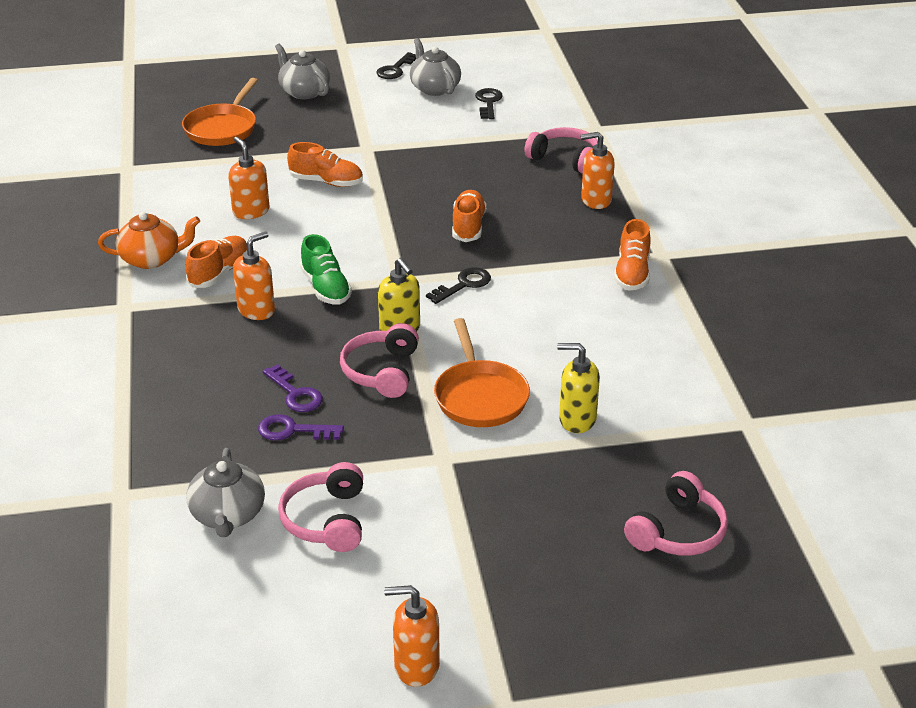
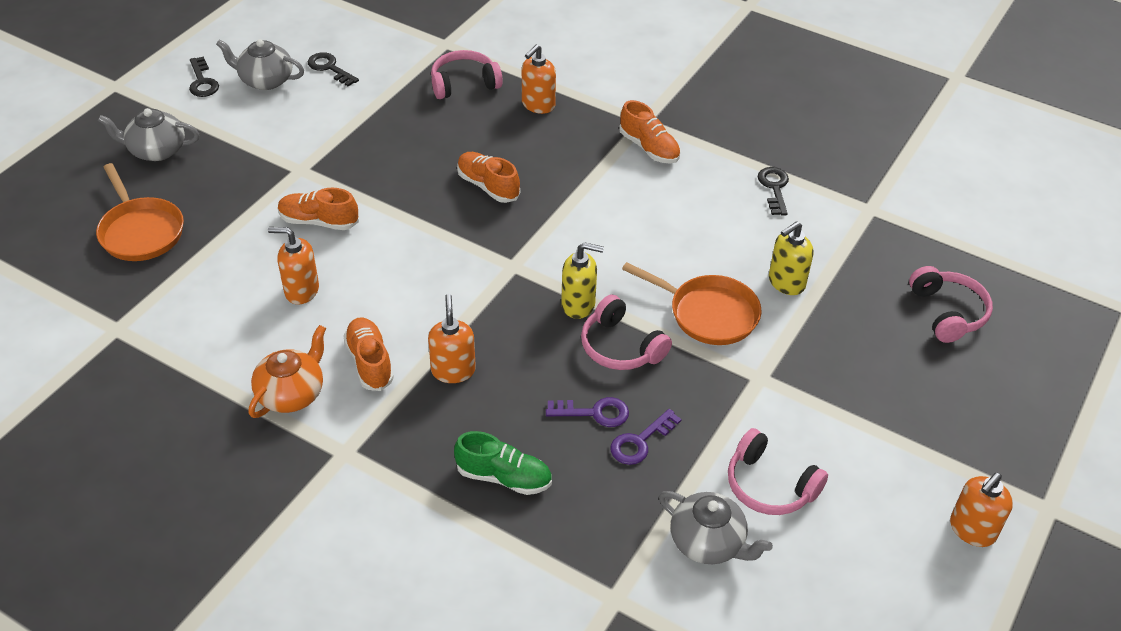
camera: 50 degrees left, 10 degrees up
orange shoe [287,142,363,187] -> orange shoe turned 135 degrees counterclockwise [278,188,359,230]
green shoe [300,234,352,304] -> green shoe moved to [454,431,552,495]
black key [426,267,491,304] -> black key moved to [758,167,789,216]

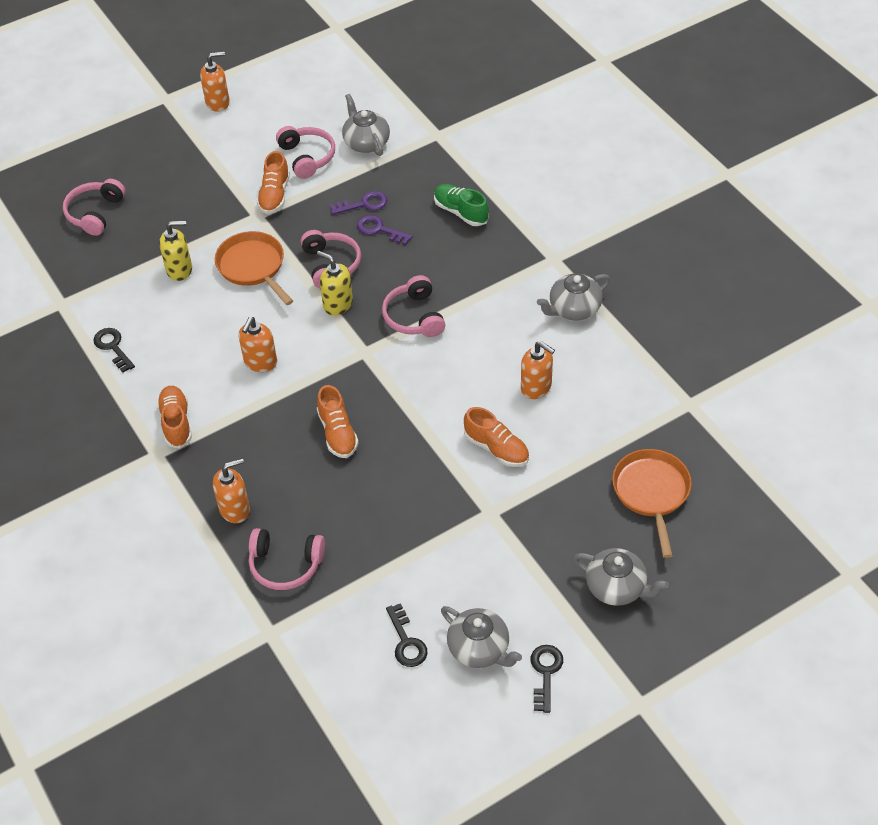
camera: 150 degrees left, 5 degrees up
orange teapot [248,325,326,418] -> grey teapot [537,273,610,320]
orange shoe [343,317,394,391] -> orange shoe moved to [257,151,290,214]
orange soap dispenser [428,294,476,383] -> orange soap dispenser moved to [239,317,277,372]
black key [758,167,789,216] -> black key turned 120 degrees clockwise [93,328,135,373]
none -> pink headphones [382,275,445,337]

